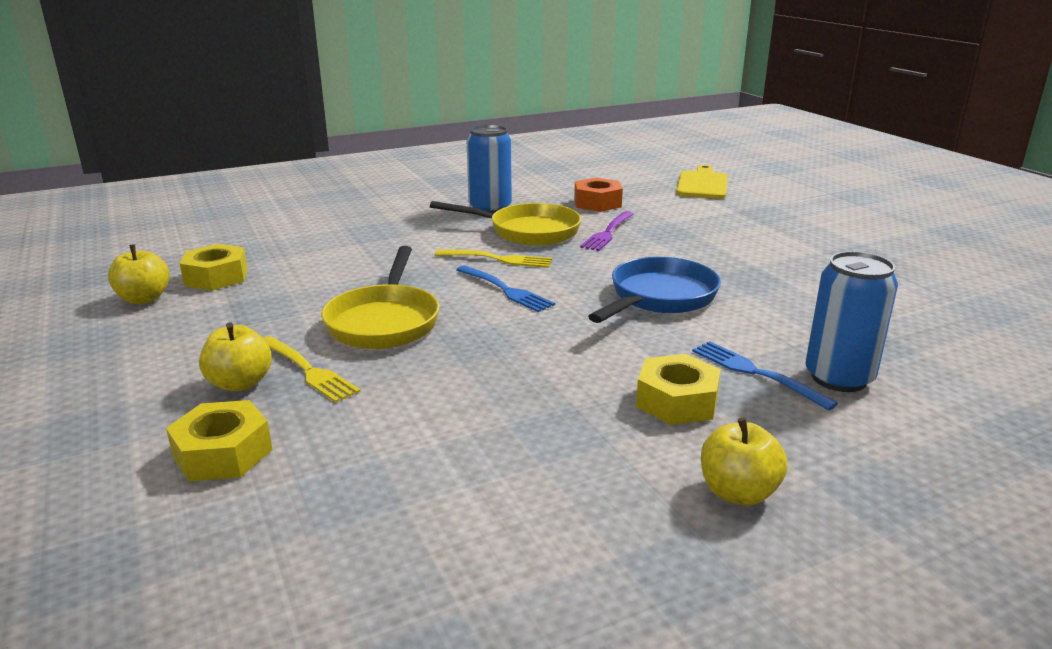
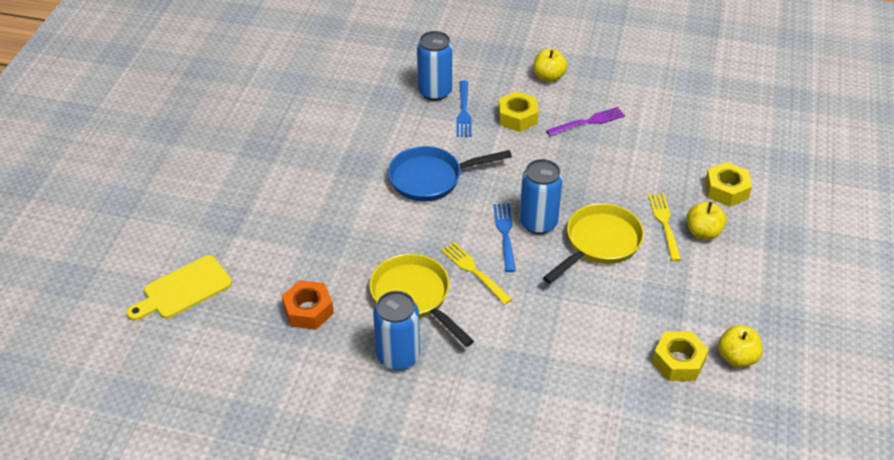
camera: 140 degrees left, 20 degrees up
purple fork [580,211,634,251] -> purple fork moved to [546,107,625,136]
none -> blue can [519,159,563,234]

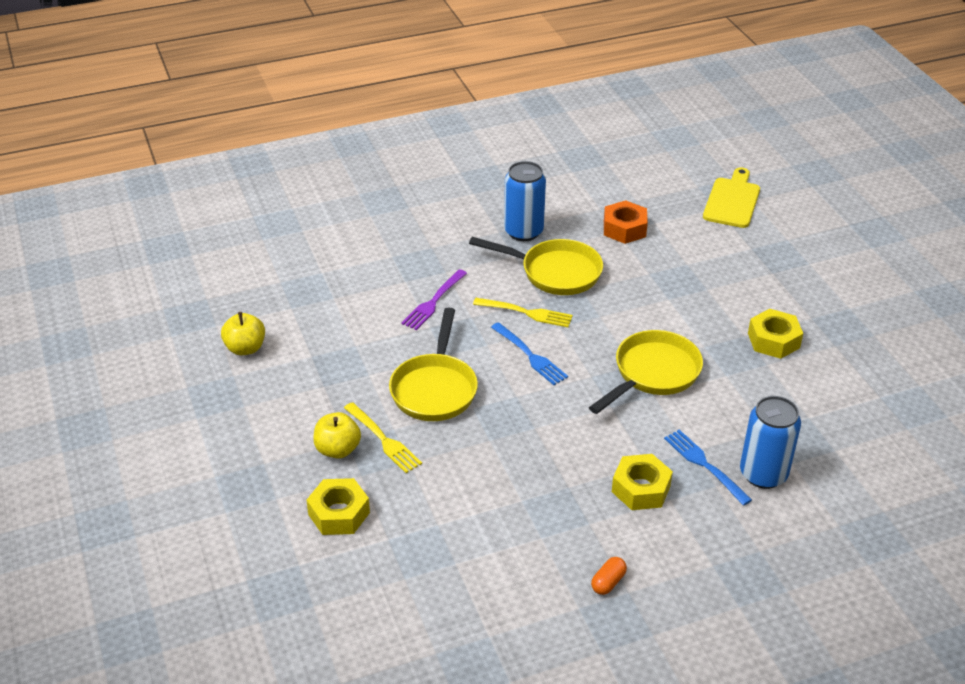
camera: 145 degrees right, 5 degrees down
blue pan [388,146,512,201] -> yellow pan [589,330,703,414]
blue can [519,159,563,234] -> none
yellow apple [534,49,567,82] -> none
purple fork [546,107,625,136] -> purple fork moved to [401,269,467,330]
yellow nut [652,331,709,381] -> yellow nut moved to [748,309,803,359]
none -> orange capsule [591,557,627,595]

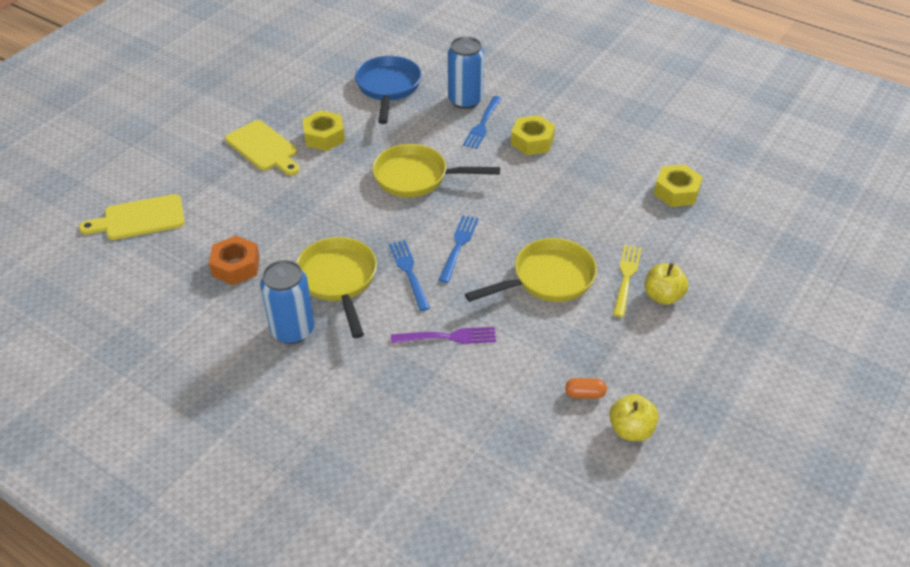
camera: 125 degrees left, 5 degrees up
yellow nut [306,478,370,535] -> yellow nut moved to [654,165,703,207]
yellow fork [473,298,573,327] -> blue fork [389,240,430,311]
orange capsule [591,557,627,595] -> orange capsule moved to [565,378,607,399]
none -> yellow cutting board [225,120,300,175]
none -> blue pan [355,56,422,124]

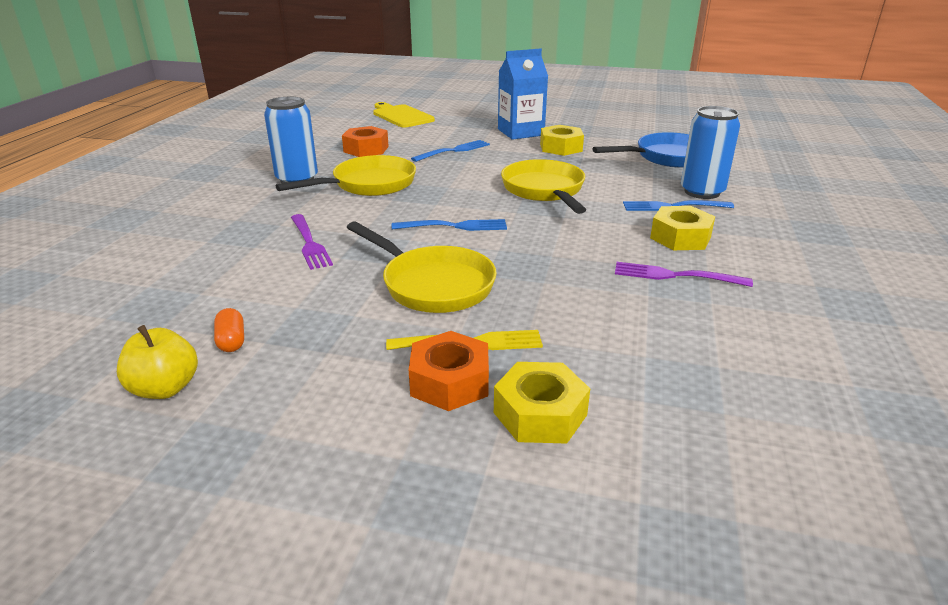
camera: 70 degrees right, 15 degrees down
yellow cutting board [225,120,300,175] -> blue carton [498,48,548,140]
blue fork [389,240,430,311] -> blue fork moved to [411,140,490,162]
yellow apple [645,263,688,305] -> orange nut [409,331,489,411]
yellow nut [654,165,703,207] -> yellow nut moved to [494,362,590,444]
none -> purple fork [615,262,753,287]

